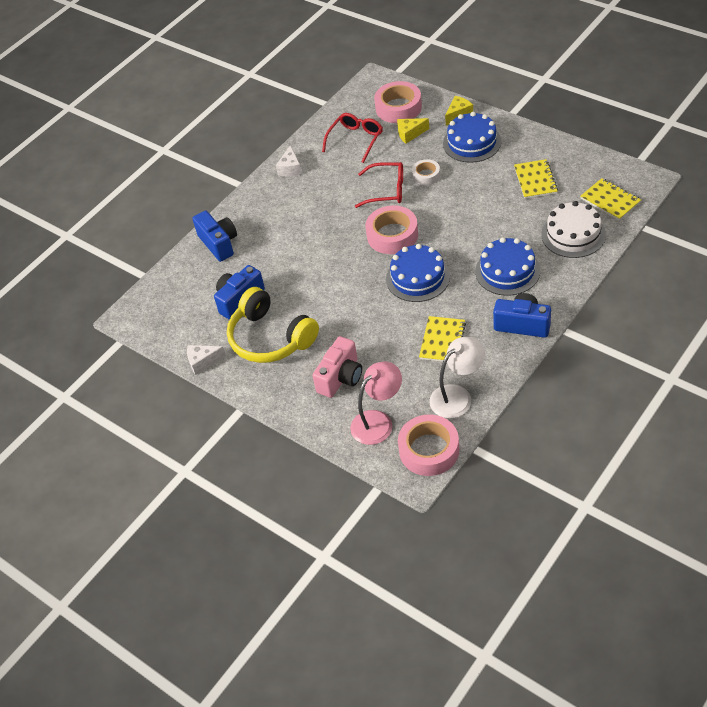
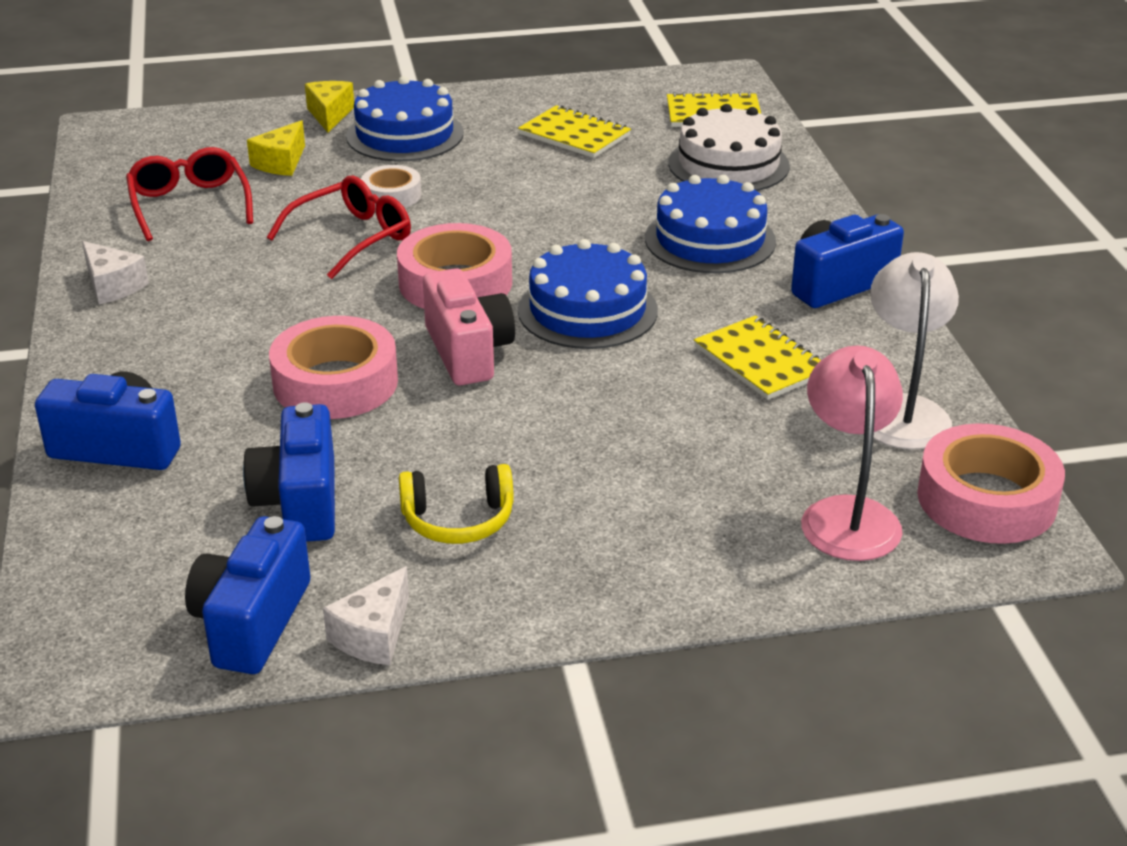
camera: 55 degrees left, 15 degrees down
yellow headphones [227,287,319,363] -> yellow headphones [399,464,514,544], size x0.53
pink camera [312,336,362,398] -> pink camera moved to [423,268,515,386]
pink tape [374,81,422,123] -> pink tape moved to [269,316,398,419]
none -> blue camera [185,516,310,674]

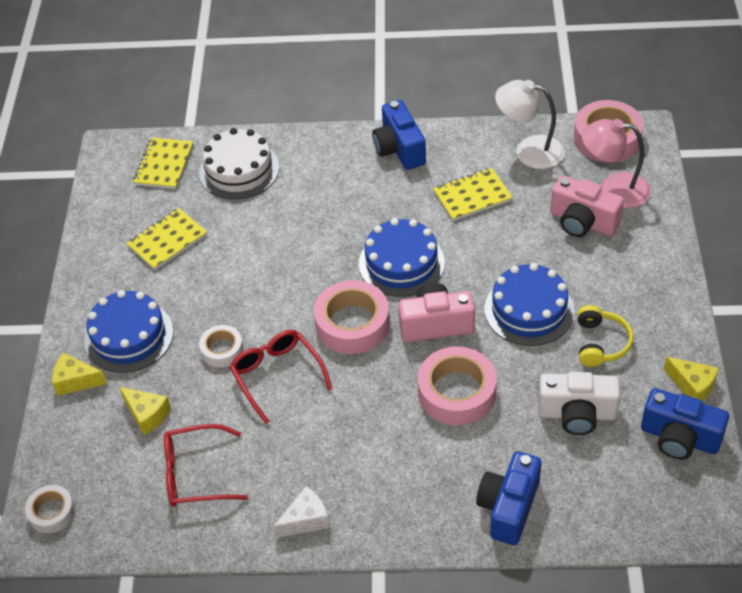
camera: 75 degrees left, 15 degrees up
blue camera [243,402,335,542] -> white camera [538,372,620,435]
white cheese [323,566,409,665] -> yellow cheese [664,357,719,401]
blue cake [645,175,776,273] -> blue cake moved to [485,263,574,346]
none -> white tape [25,485,75,533]
none -> pink camera [550,175,624,237]

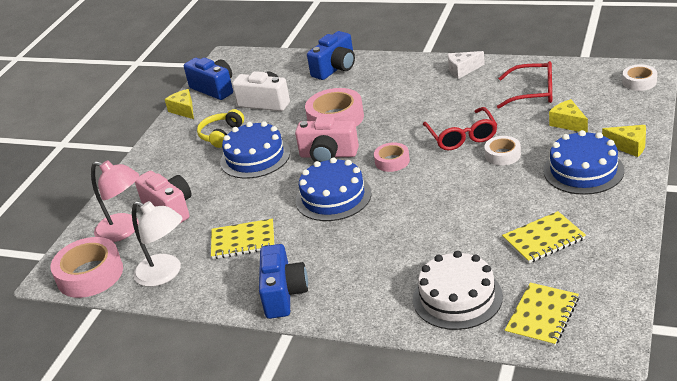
camera: 160 degrees left, 15 degrees down
pink tape [314,280,390,354] -> pink tape [374,142,410,172], size x0.57

